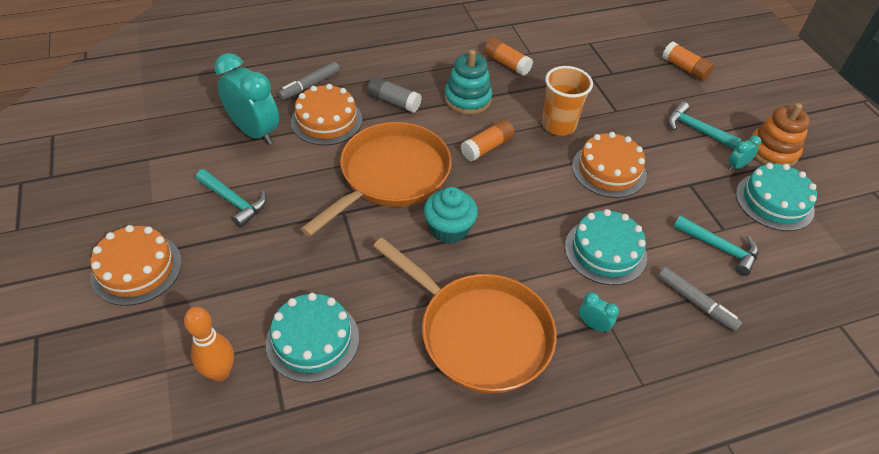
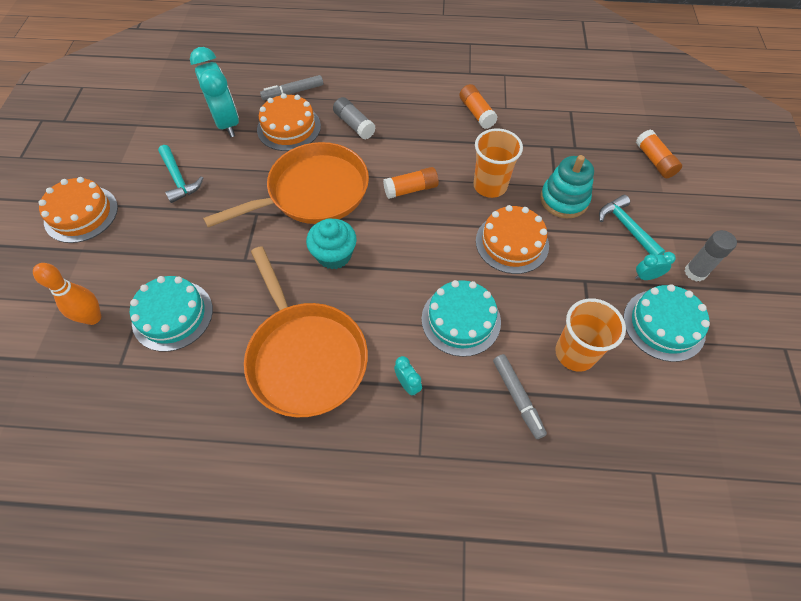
camera: 25 degrees right, 10 degrees up
turquoise stacking toy [445,50,492,115] -> turquoise stacking toy moved to [540,155,594,218]
turquoise hammer [674,215,758,276] -> orange cup [555,298,626,372]
orange stacking toy [749,103,810,167] -> grey glue stick [685,230,737,282]

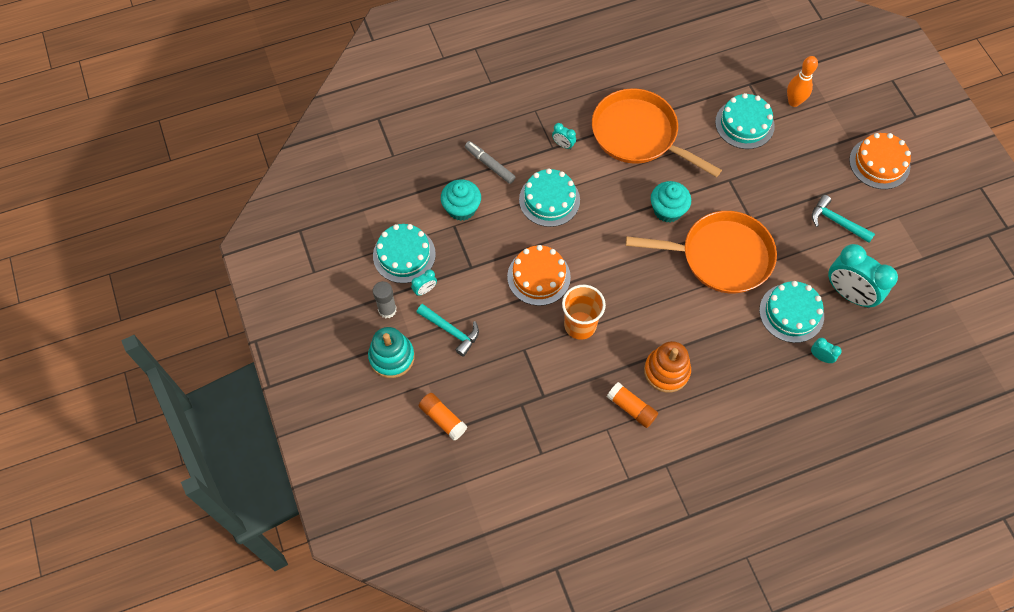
camera: 155 degrees right, 5 degrees up
orange pan [203,142,369,227] -> orange pan turned 120 degrees counterclockwise [626,211,777,293]
orange cake [257,93,321,151] -> turquoise cake [759,281,824,343]
grey marker [260,75,323,100] -> turquoise clock [811,338,842,363]
grey glue stick [333,97,376,139] -> none
orange glue stick [383,167,439,199] -> none
turquoise stacking toy [540,155,594,218] -> turquoise stacking toy moved to [368,327,415,378]
orange cup [555,298,626,372] -> turquoise cupcake [441,179,481,221]
none -> orange stacking toy [644,341,691,393]

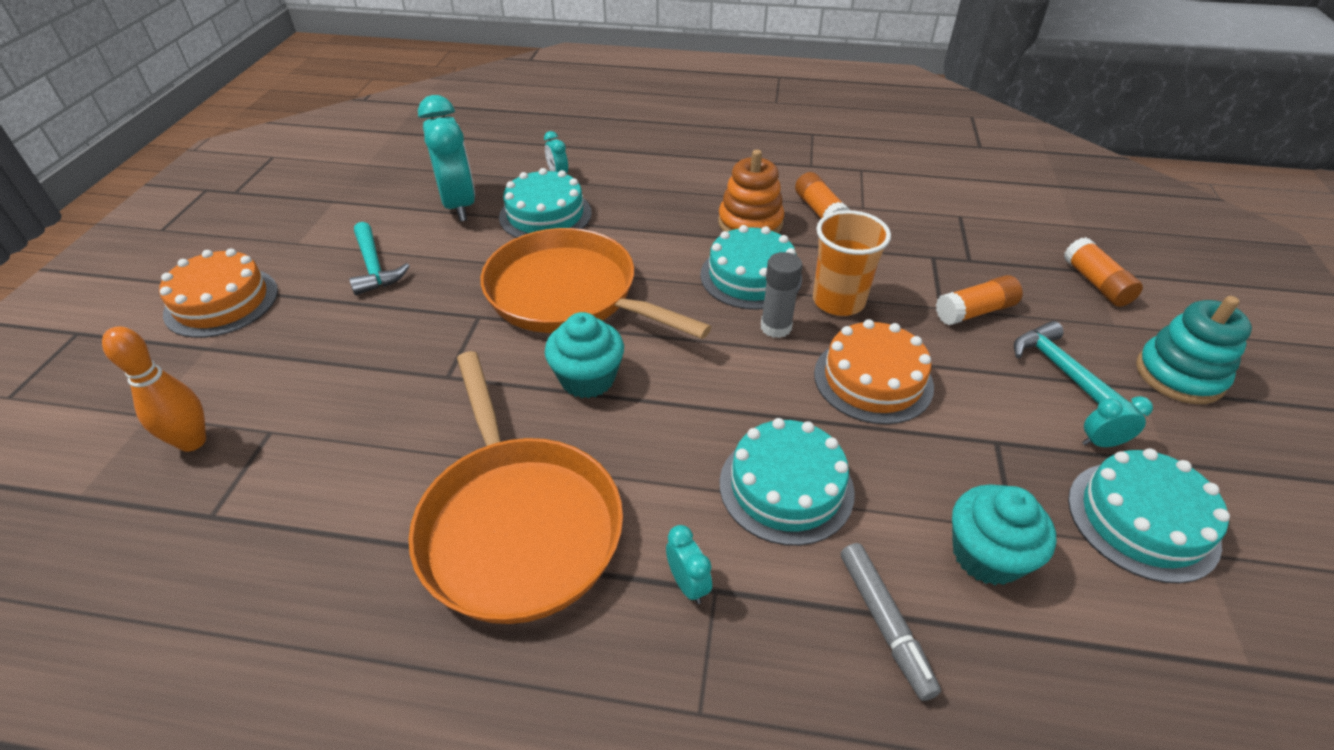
camera: 150 degrees left, 20 degrees down
grey glue stick [373,281,397,318] -> grey glue stick moved to [761,252,802,338]
turquoise cake [715,93,775,149] -> turquoise cake moved to [700,225,802,310]
none -> orange glue stick [936,275,1023,325]

